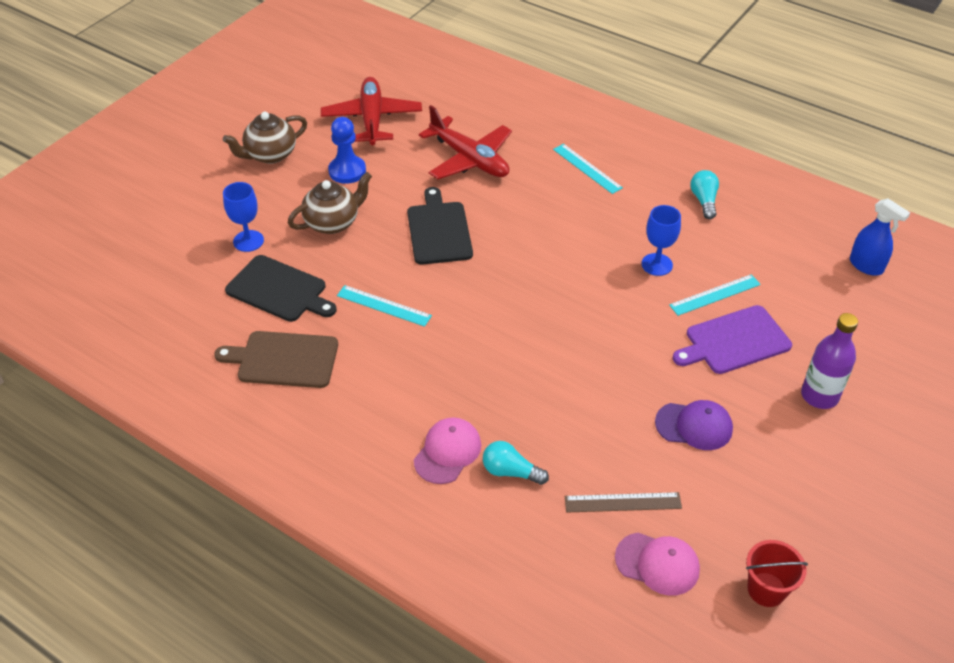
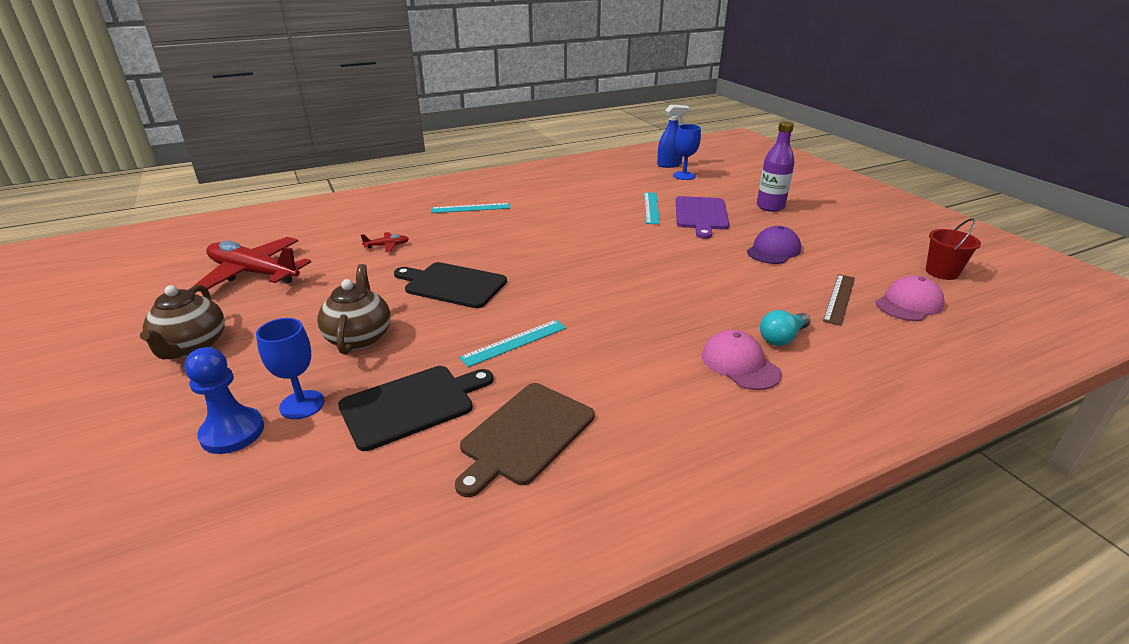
camera: 60 degrees left, 15 degrees down
blue pawn [328,117,366,184] -> blue pawn moved to [184,347,264,454]
red plane [419,105,512,179] -> red plane [361,232,409,252], size x0.41
blue goblet [642,205,681,276] -> blue goblet moved to [673,124,701,180]
turquoise light bulb [690,170,719,219] -> none

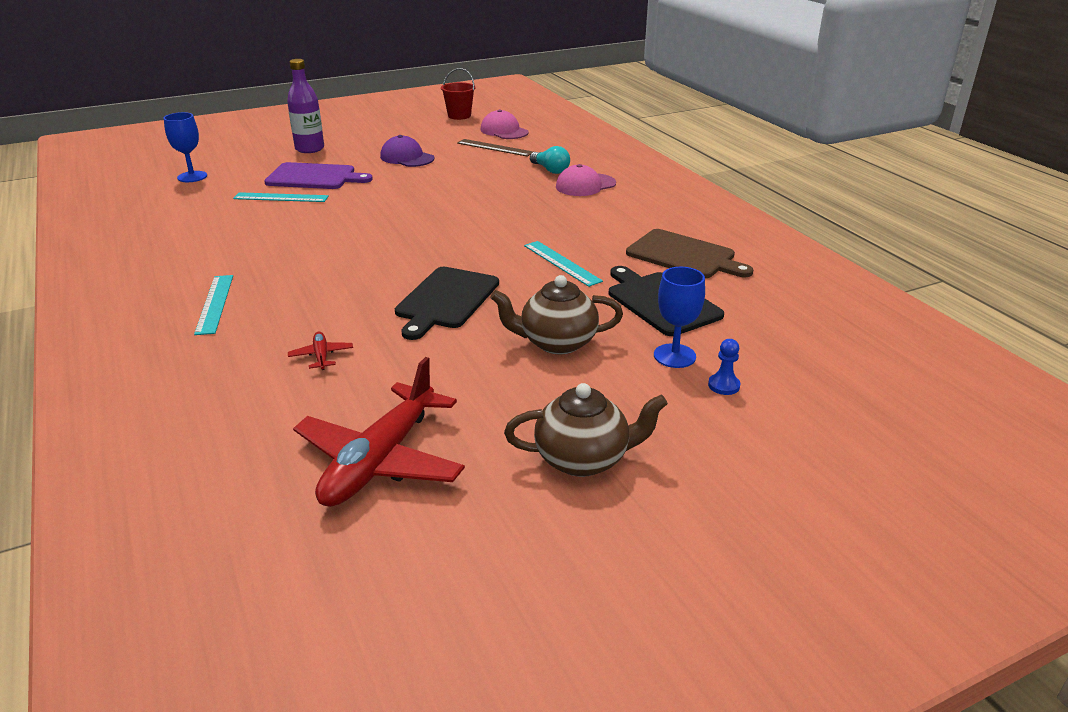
camera: 90 degrees left, 0 degrees up
blue pawn [184,347,264,454] -> blue pawn [708,339,741,395], size x0.54
blue spray bottle [657,105,689,168] -> none

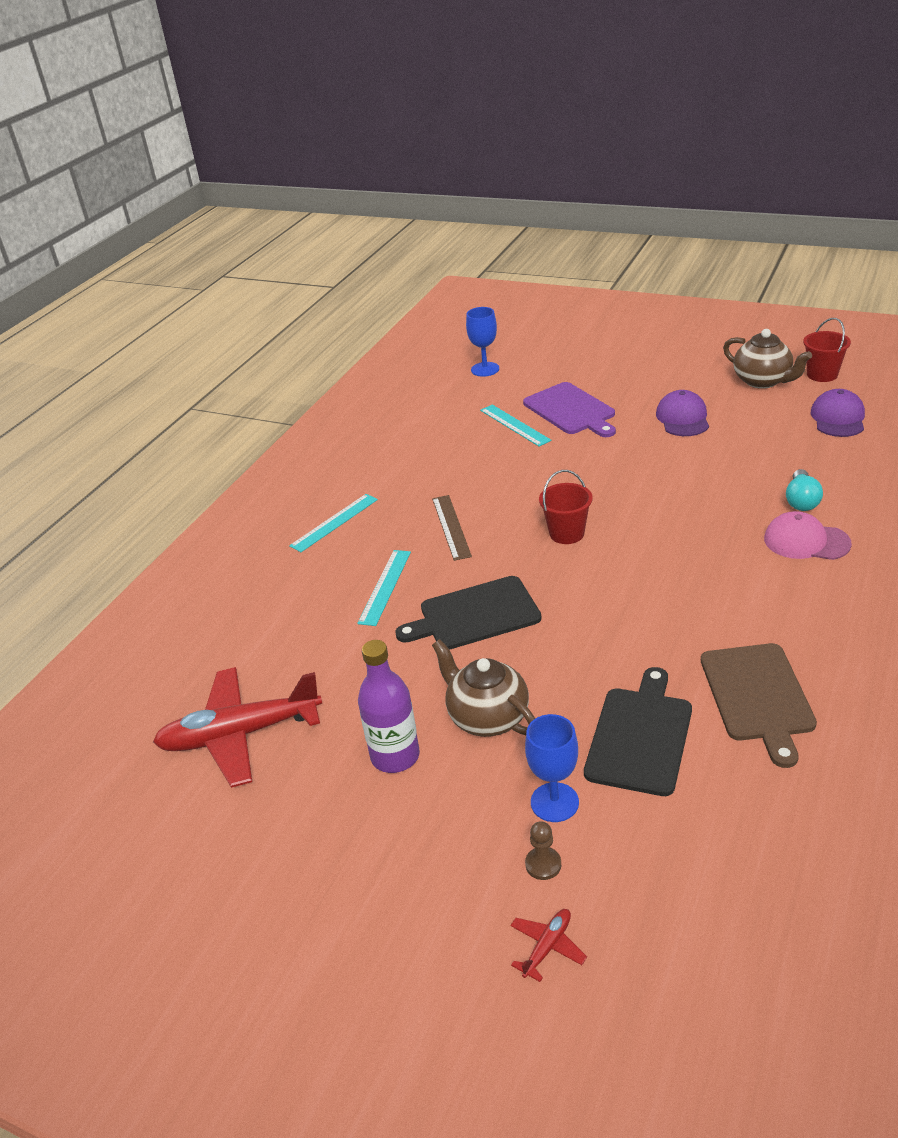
camera: 55 degrees right, 5 degrees up
purple bottle [287,59,324,153] -> purple bottle moved to [358,640,420,773]
red plane [288,331,353,370] -> red plane moved to [510,909,587,982]
brown ruler [457,139,533,157] -> brown ruler moved to [432,495,472,561]
pink cap [480,109,529,139] -> purple cap [810,389,865,437]
brown teapot [504,383,668,477] -> brown teapot moved to [723,329,812,389]
turquoise ruler [524,241,603,287] -> turquoise ruler moved to [357,550,411,626]
blue pawn [708,339,741,395] -> brown pawn [525,821,561,880]
none -> red bucket [539,470,593,544]

